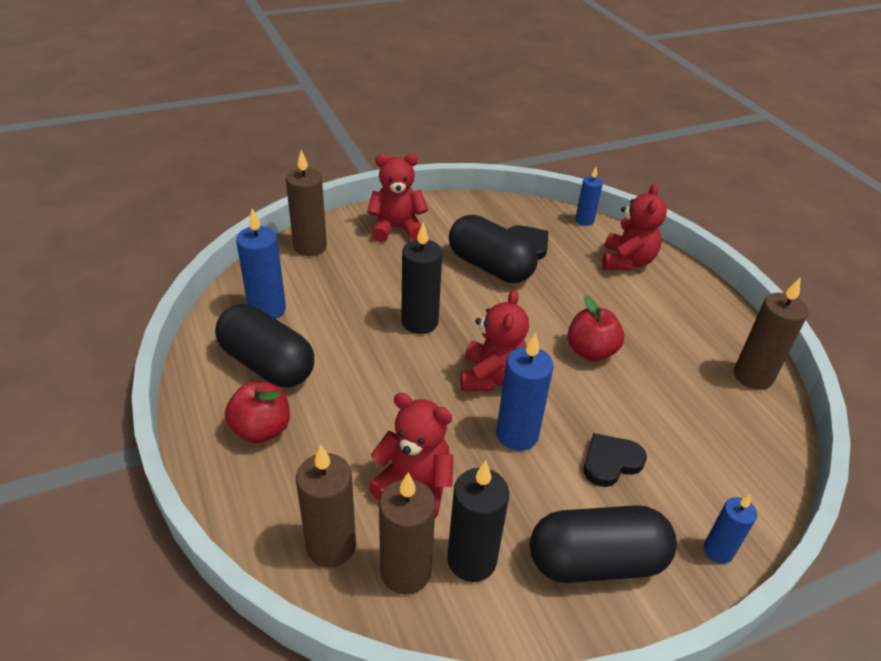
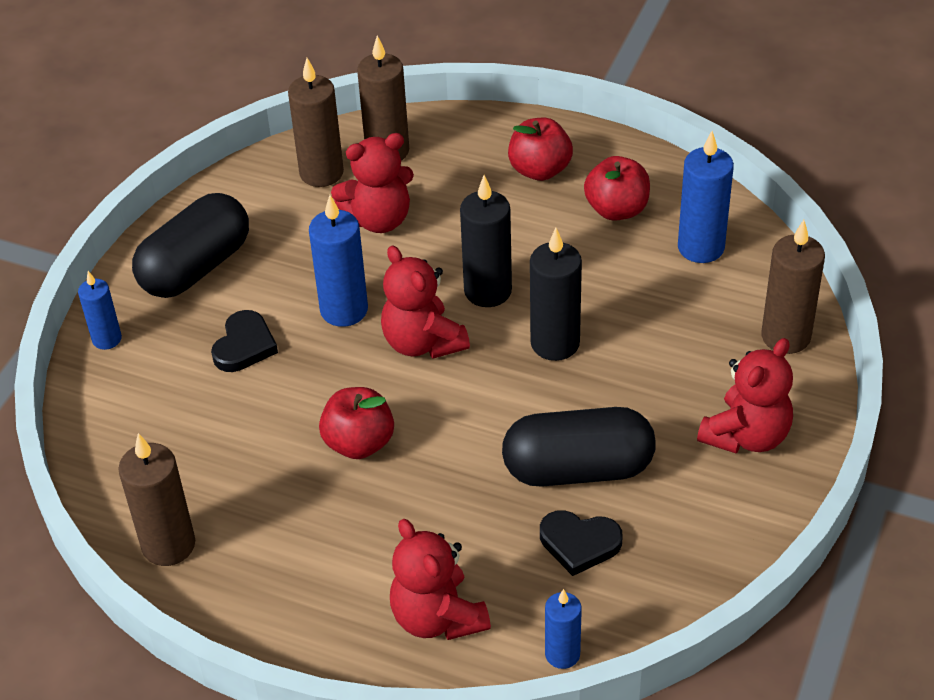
camera: 140 degrees right, 5 degrees up
black capsule [215,304,314,387] -> red apple [584,156,650,221]
black candle [447,461,509,582] -> black candle moved to [460,175,512,307]

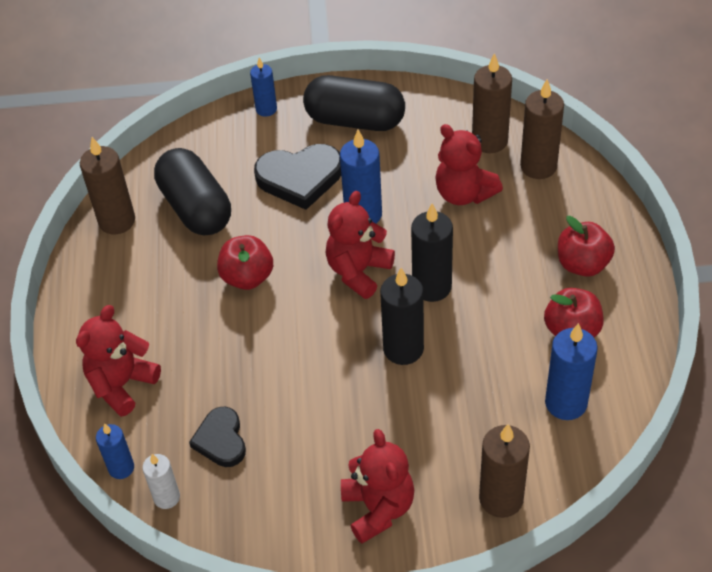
camera: 65 degrees right, 5 degrees up
black heart [211,310,278,372] -> black heart [254,144,341,210], size x1.58
black capsule [502,407,656,487] -> black capsule moved to [154,148,231,235]
red teddy bear [697,338,793,453] -> red teddy bear turned 120 degrees counterclockwise [341,429,414,544]
none -> white candle [142,454,180,509]

